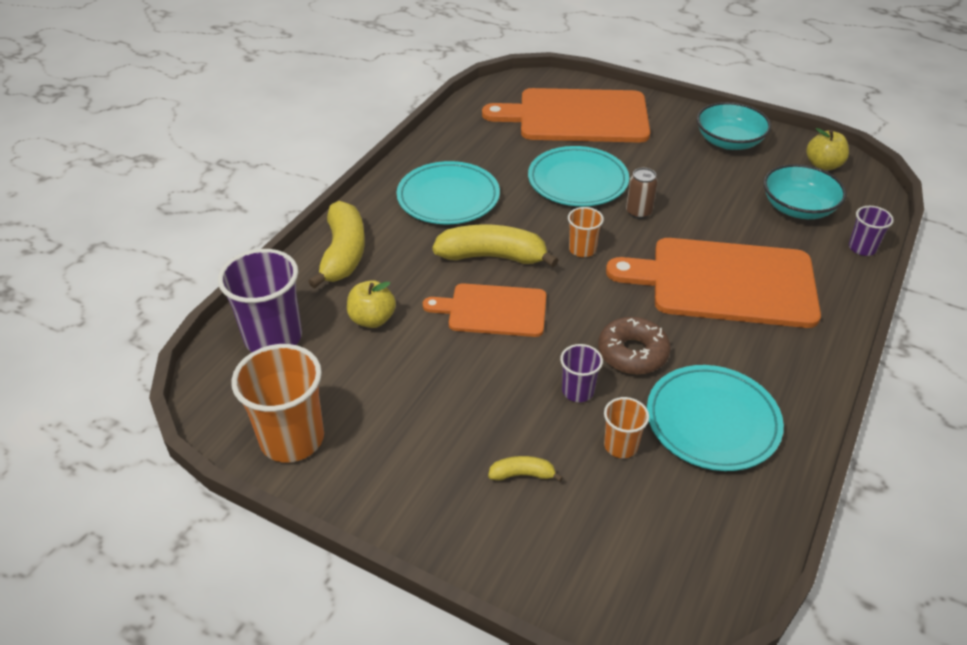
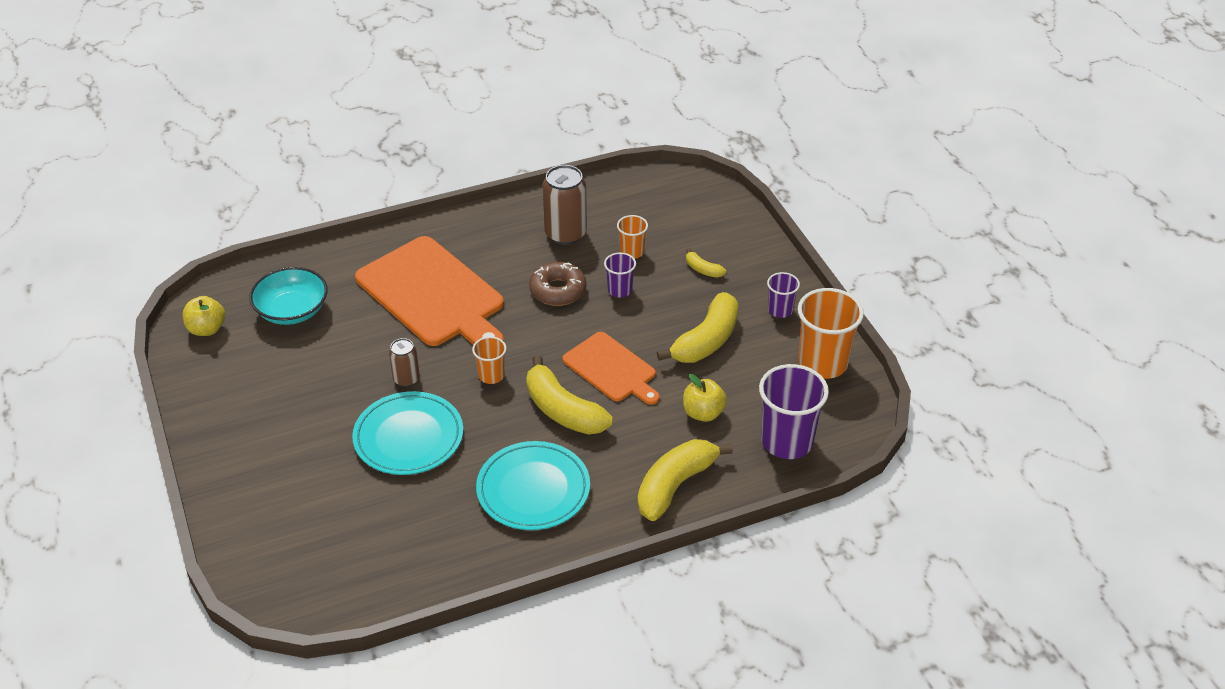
camera: 140 degrees left, 0 degrees up
orange cutting board [482,88,650,143] -> none
turquoise plate [647,365,784,471] -> brown can [543,165,587,245]
turquoise bowl [697,102,771,150] -> none
purple cup [849,206,894,256] -> purple cup moved to [767,272,800,318]
none -> yellow banana [657,292,738,363]

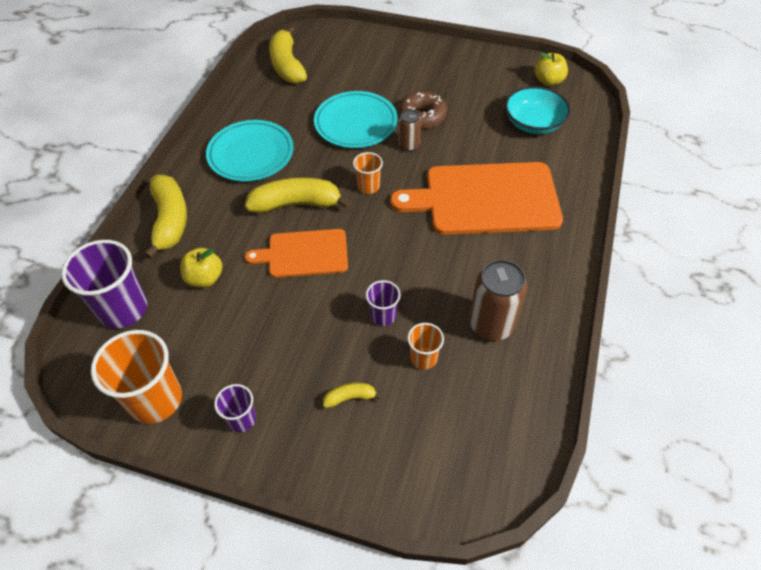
camera: 130 degrees right, 10 degrees up
brown donut [529,262,586,306] -> brown donut moved to [400,92,447,129]
yellow banana [657,292,738,363] -> yellow banana moved to [269,26,307,84]

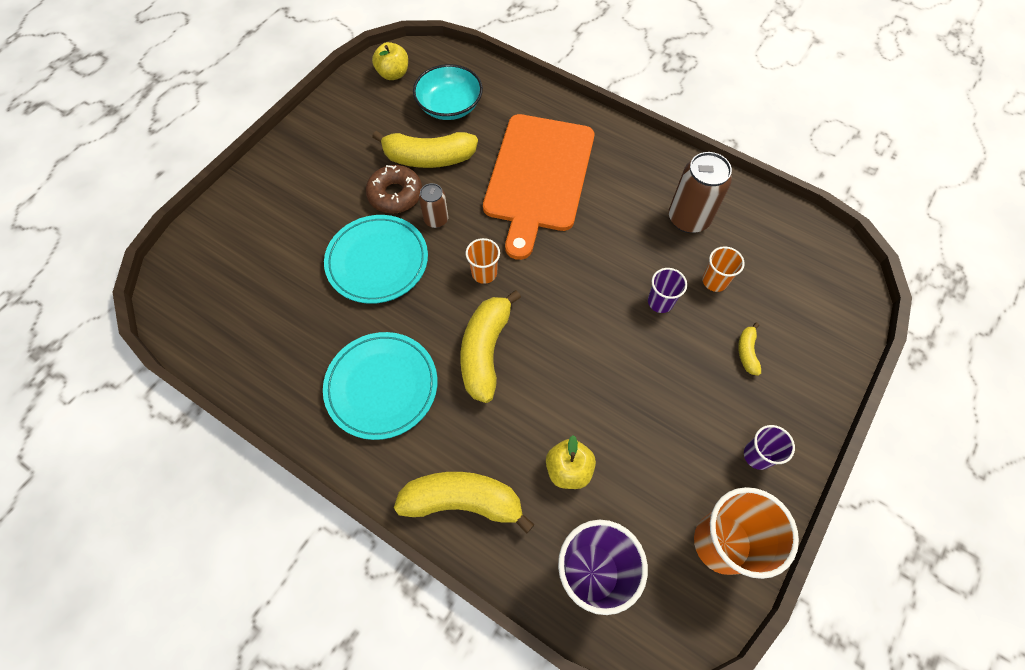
camera: 75 degrees left, 10 degrees up
orange cutting board [245,229,348,278] -> none
yellow banana [269,26,307,84] -> yellow banana moved to [372,131,478,168]

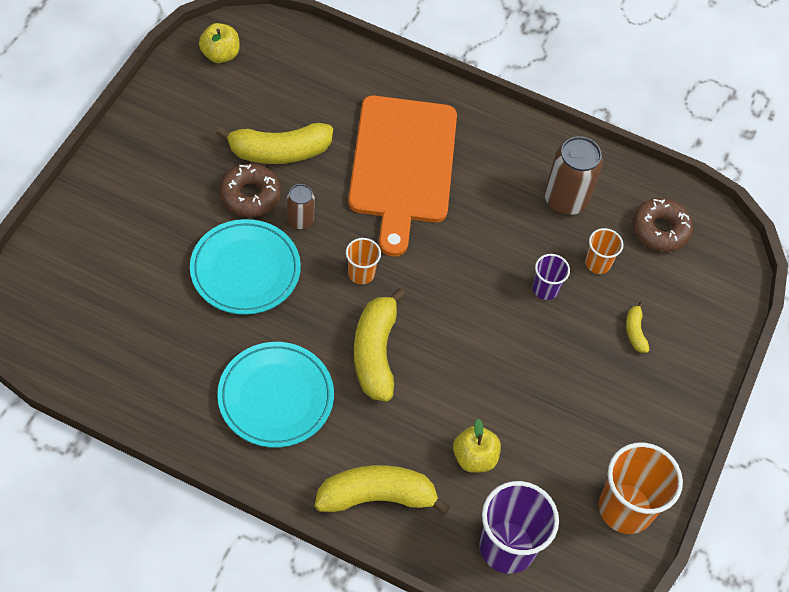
camera: 15 degrees left, 5 degrees down
turquoise bowl [413,64,483,120] -> none
purple cup [744,425,795,470] -> none
none -> brown donut [632,198,693,252]

